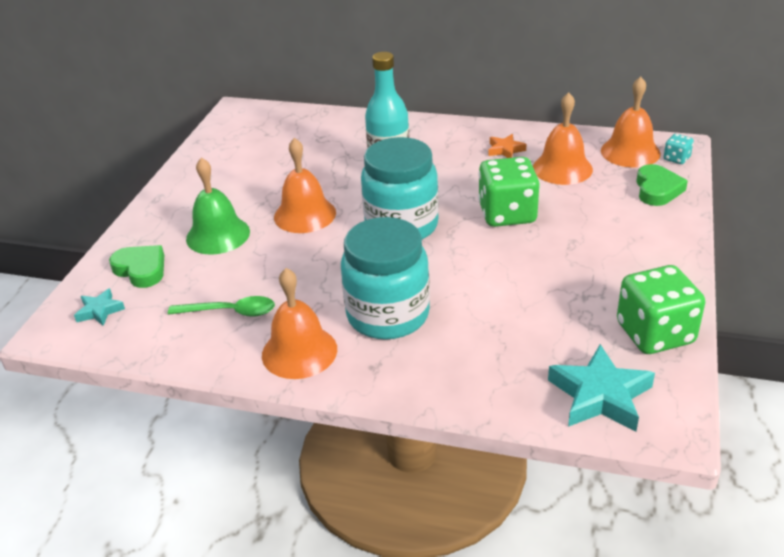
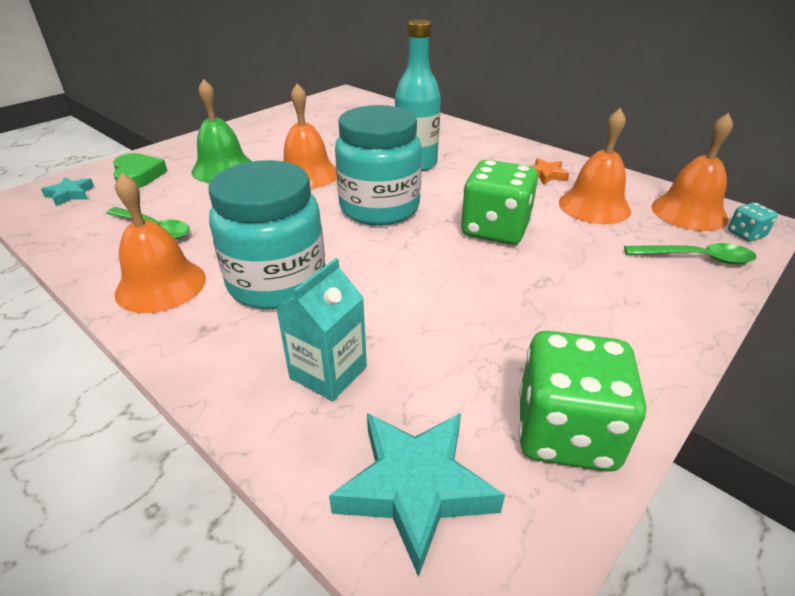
camera: 25 degrees right, 0 degrees up
green heart [636,164,688,206] -> green spoon [624,243,757,264]
none -> turquoise carton [276,258,367,401]

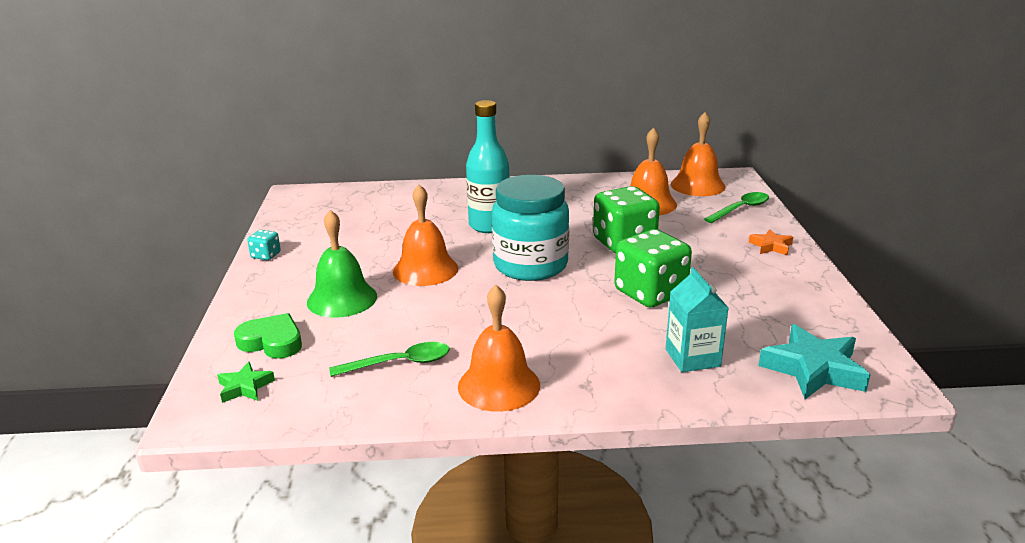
camera: 45 degrees left, 10 degrees down
turquoise star [41,177,94,206] -> green star [217,362,275,403]
turquoise jar [208,160,325,309] -> none
green dice [518,331,646,472] -> green dice moved to [614,229,692,307]
orange star [531,158,569,185] -> orange star moved to [749,229,793,255]
turquoise dice [728,202,778,241] -> turquoise dice moved to [247,230,281,260]

